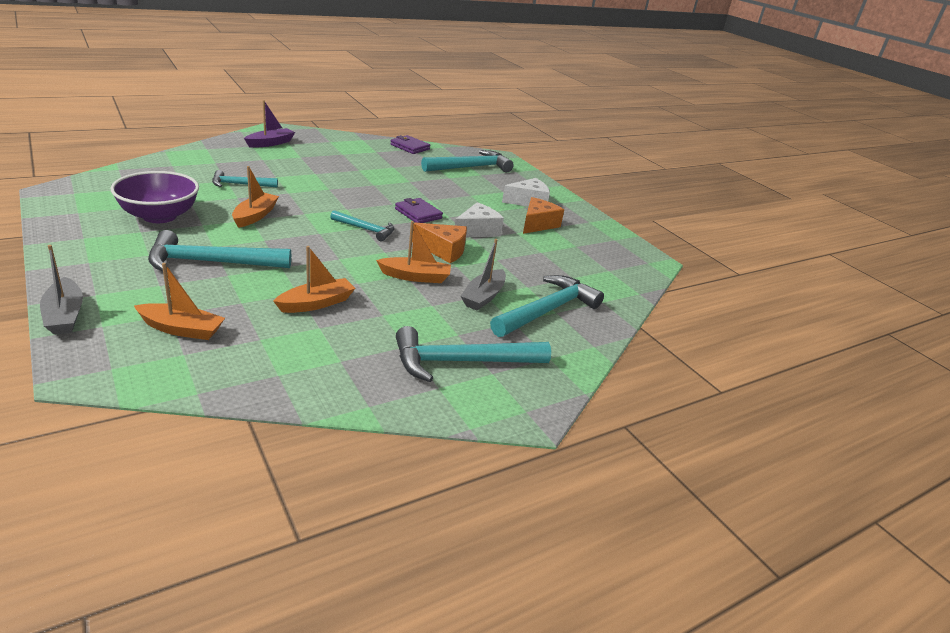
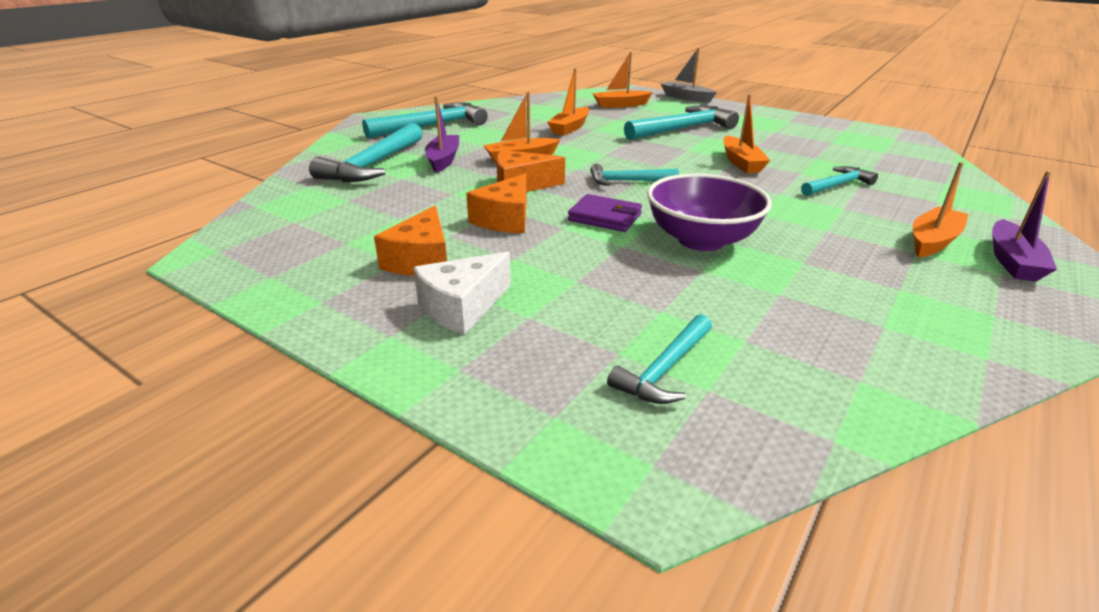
camera: 160 degrees right, 0 degrees up
purple bowl [110,171,199,223] -> purple bowl moved to [647,173,772,251]
purple wallet [390,135,430,154] -> none
turquoise hammer [421,150,514,173] -> turquoise hammer [607,314,712,404], size x0.58
white cheese [455,202,504,237] -> orange cheese [466,174,527,233]
grey boat [461,239,506,310] -> purple boat [425,96,459,173]
none -> orange boat [913,162,968,257]

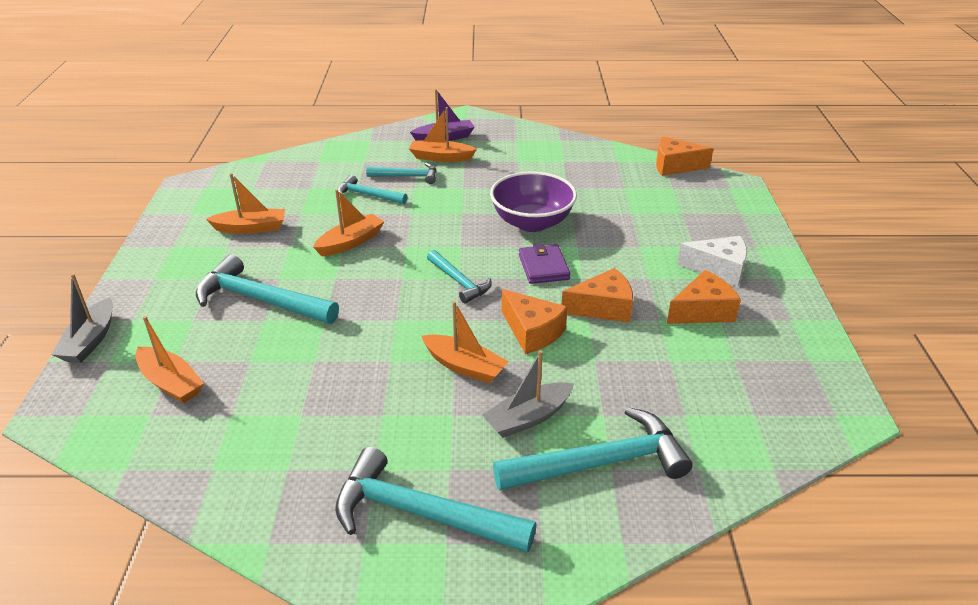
camera: 125 degrees left, 5 degrees up
purple boat [425,96,459,173] -> grey boat [482,350,574,438]
orange boat [547,68,589,136] -> orange boat moved to [206,173,285,234]
turquoise hammer [607,314,712,404] -> turquoise hammer moved to [366,162,436,184]
none -> orange cheese [656,136,713,176]

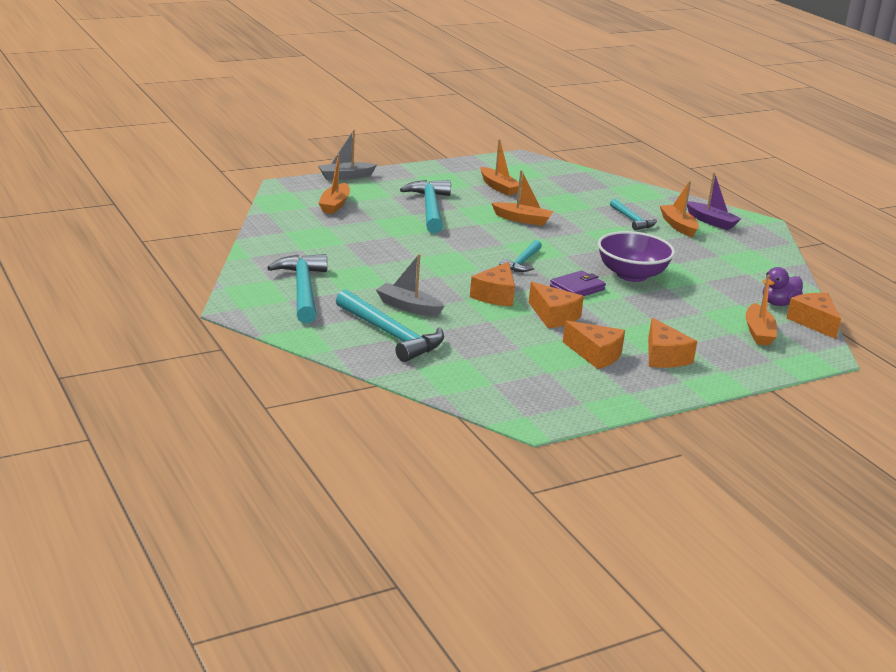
camera: 60 degrees right, 10 degrees down
turquoise hammer [338,175,407,204] -> none
orange boat [422,301,509,384] -> orange boat moved to [746,275,777,345]
white cheese [677,236,747,287] -> orange cheese [648,318,697,368]
none -> purple duck [763,267,803,306]

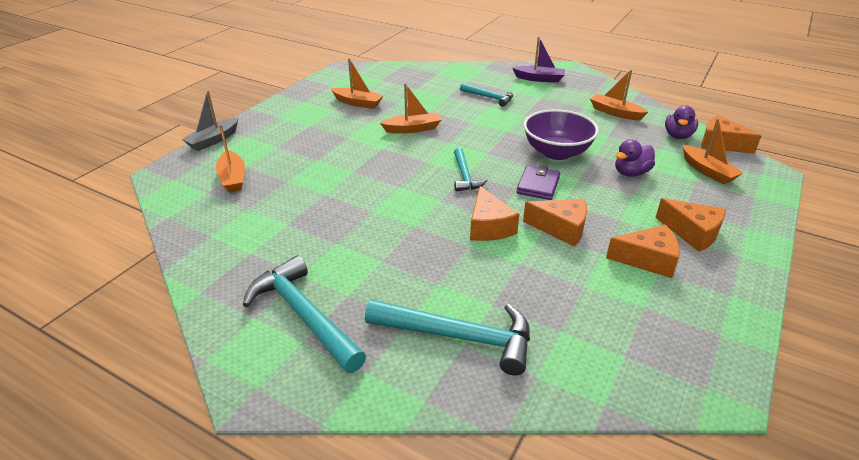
camera: 30 degrees left, 10 degrees up
grey boat [376,254,445,316] -> none
turquoise hammer [400,180,451,233] -> none
orange boat [660,181,699,237] -> orange boat moved to [590,70,648,120]
none -> purple duck [615,139,655,177]

